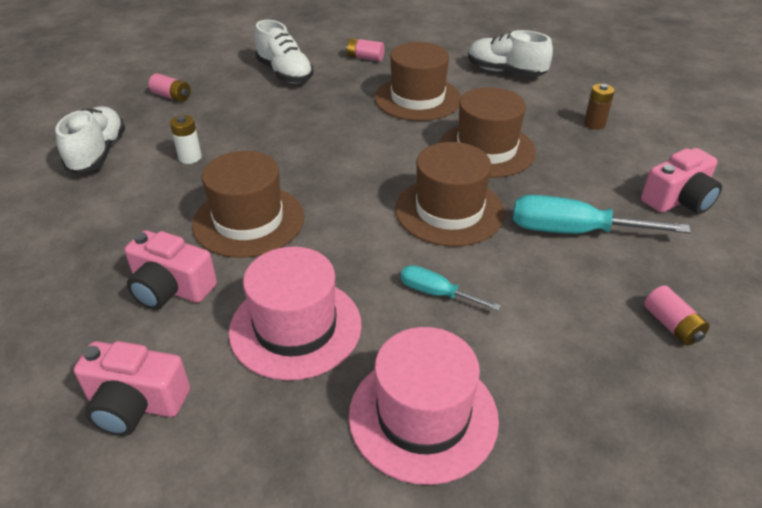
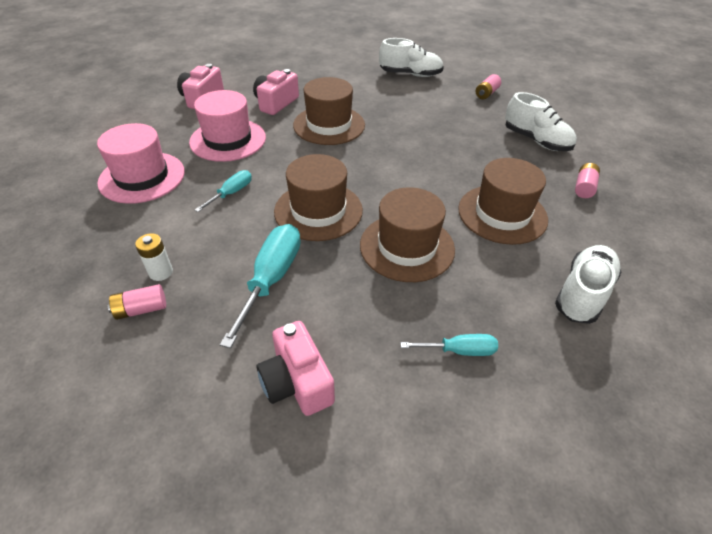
camera: 95 degrees right, 5 degrees up
white battery [170,115,202,164] -> white battery moved to [135,233,173,281]
white shoe [255,20,314,83] -> white shoe turned 105 degrees counterclockwise [505,92,577,151]
brown battery [584,84,615,130] -> turquoise screwdriver [401,334,498,356]

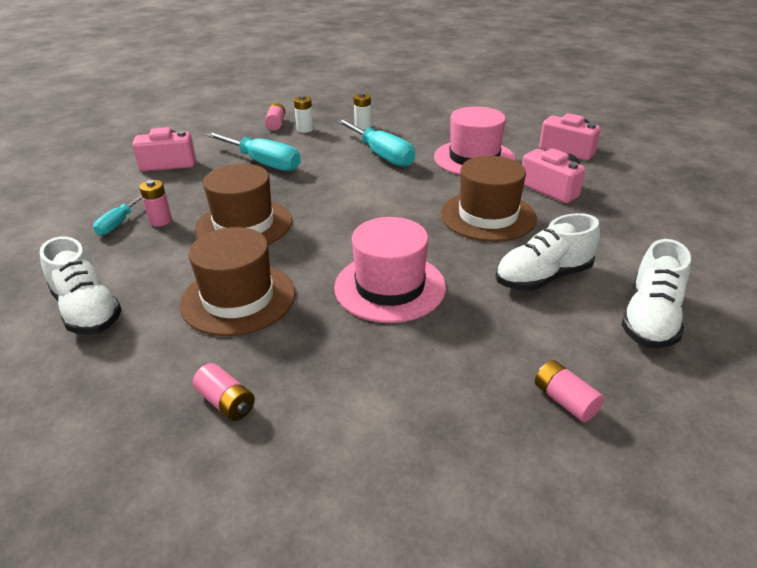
camera: 110 degrees right, 10 degrees down
pink hat [97,123,185,204] -> pink hat moved to [334,217,446,323]
turquoise screwdriver [195,170,252,212] -> turquoise screwdriver [336,119,415,167], size x1.79
brown hat [274,154,363,241] -> none
white shoe [505,92,577,151] -> white shoe moved to [495,213,600,291]
none -> pink battery [139,180,172,227]
none -> white battery [354,92,371,130]

